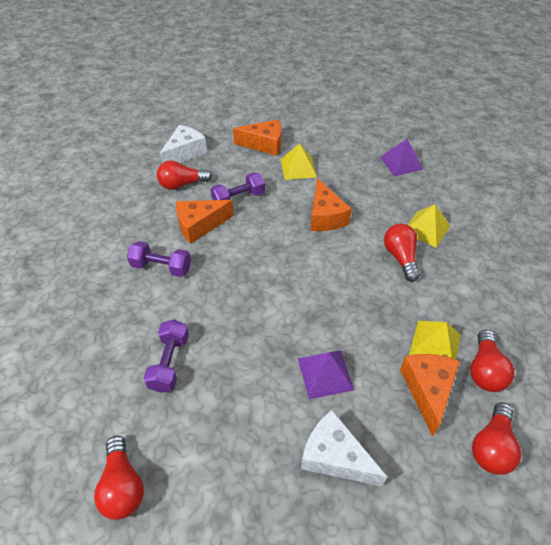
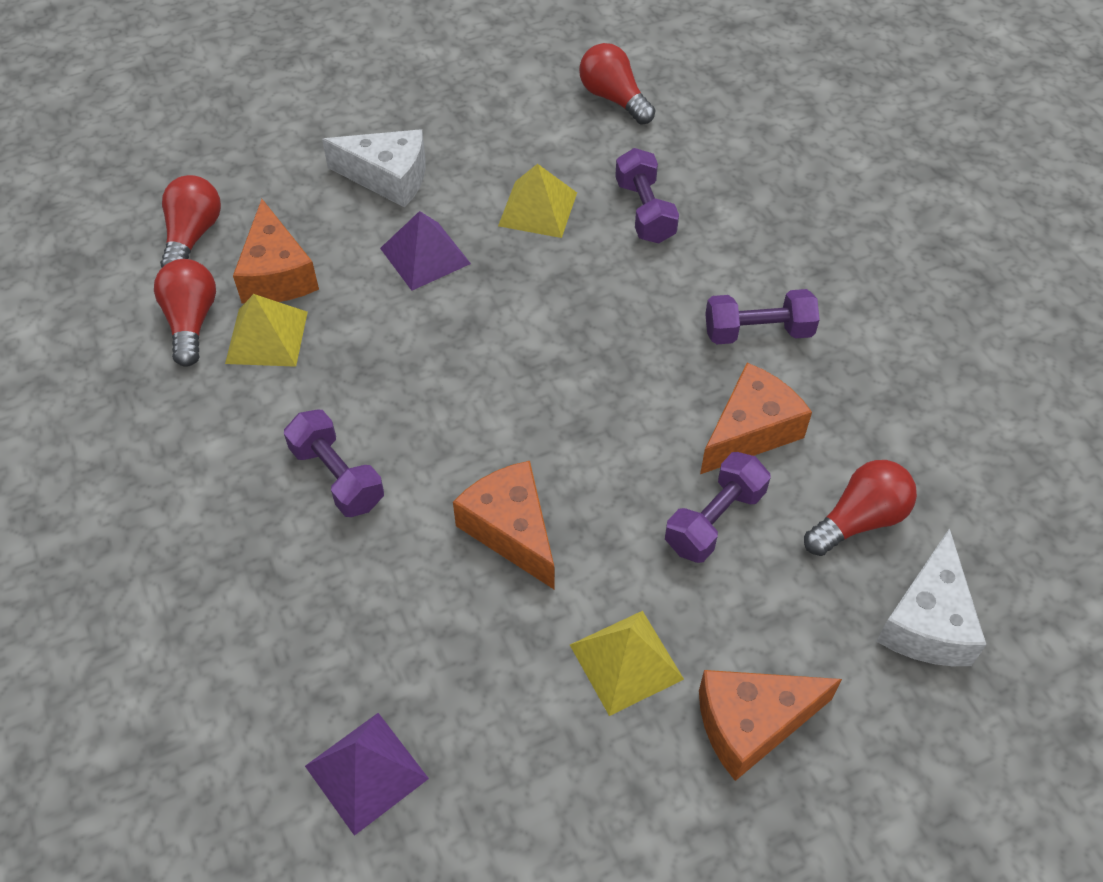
camera: 160 degrees right, 5 degrees up
red light bulb [384,223,420,282] -> purple dumbbell [284,409,384,517]
yellow pyramid [408,204,450,248] -> yellow pyramid moved to [498,164,577,238]

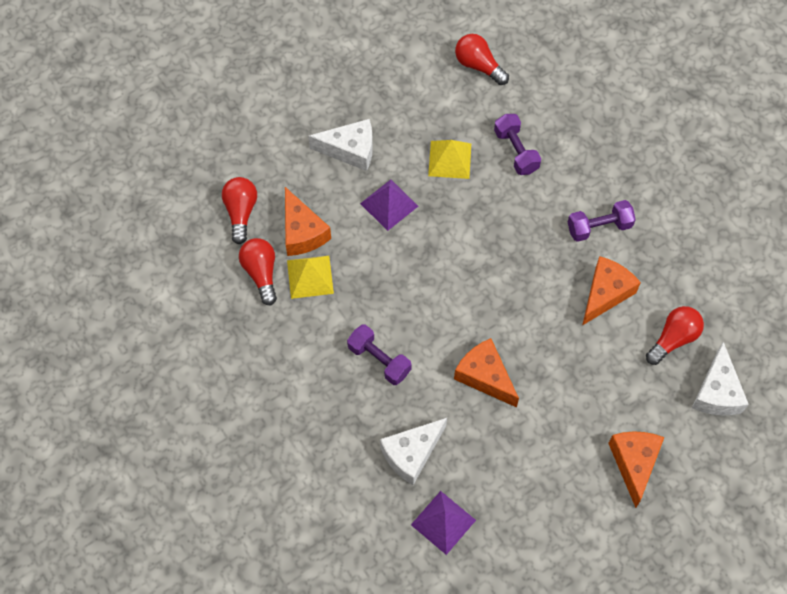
camera: 10 degrees left, 10 degrees up
yellow pyramid [570,611,684,716] -> none
purple dumbbell [665,452,770,563] -> none
orange cheese [699,670,842,781] -> orange cheese turned 120 degrees clockwise [608,432,664,508]
none -> white cheese [380,418,447,485]

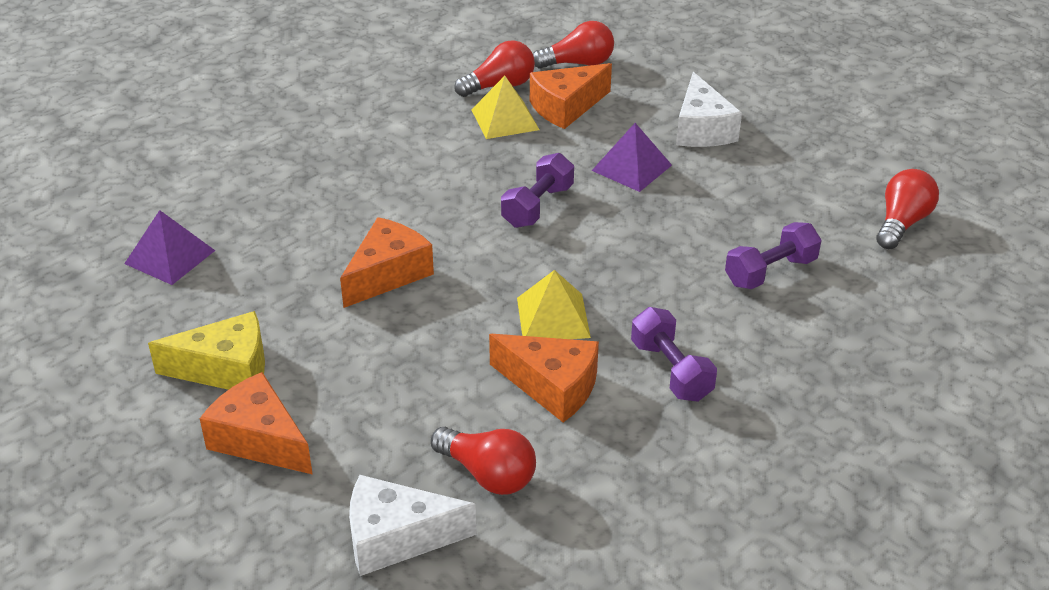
camera: 80 degrees right, 25 degrees down
purple dumbbell [347,325,412,385] -> purple dumbbell moved to [501,153,574,228]
white cheese [380,418,447,485] -> none
yellow pyramid [428,140,471,179] -> yellow pyramid moved to [517,270,591,339]
orange cheese [608,432,664,508] -> orange cheese turned 135 degrees counterclockwise [200,372,313,475]
none -> yellow cheese [148,311,265,390]

